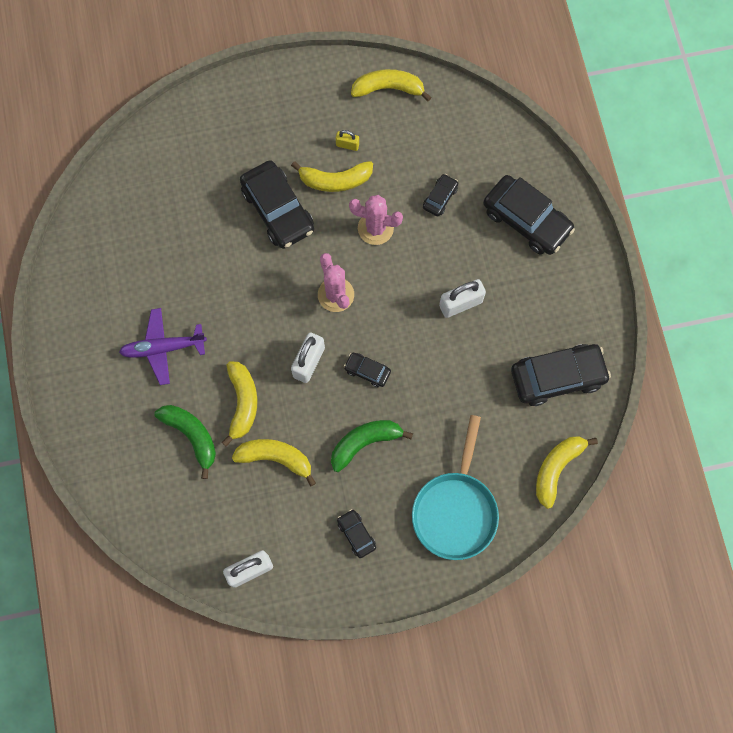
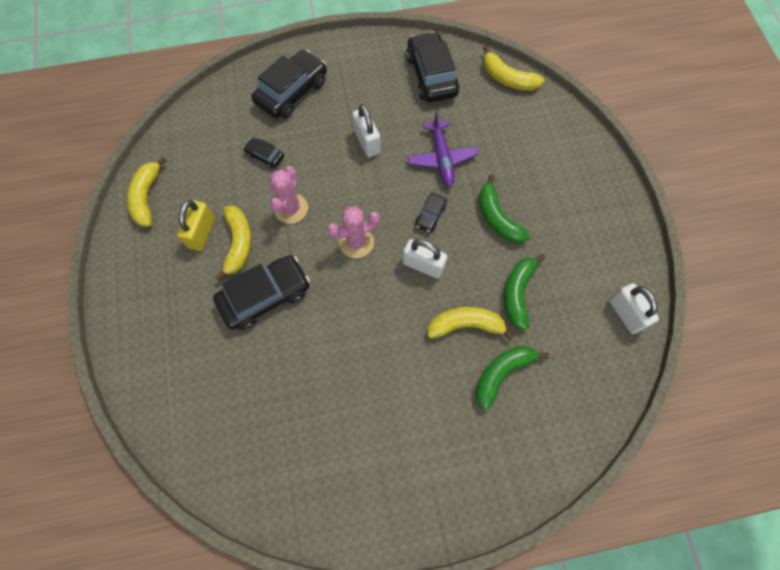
camera: 90 degrees left, 5 degrees down
purple plane [119,308,207,385] -> purple plane moved to [408,110,478,187]
yellow banana [232,439,316,487] -> green banana [504,254,546,330]
yellow padlock [336,130,359,151] -> yellow padlock [177,200,215,251], size x1.80
black car [337,509,376,558] -> none
turquoise pan [412,415,499,560] -> none

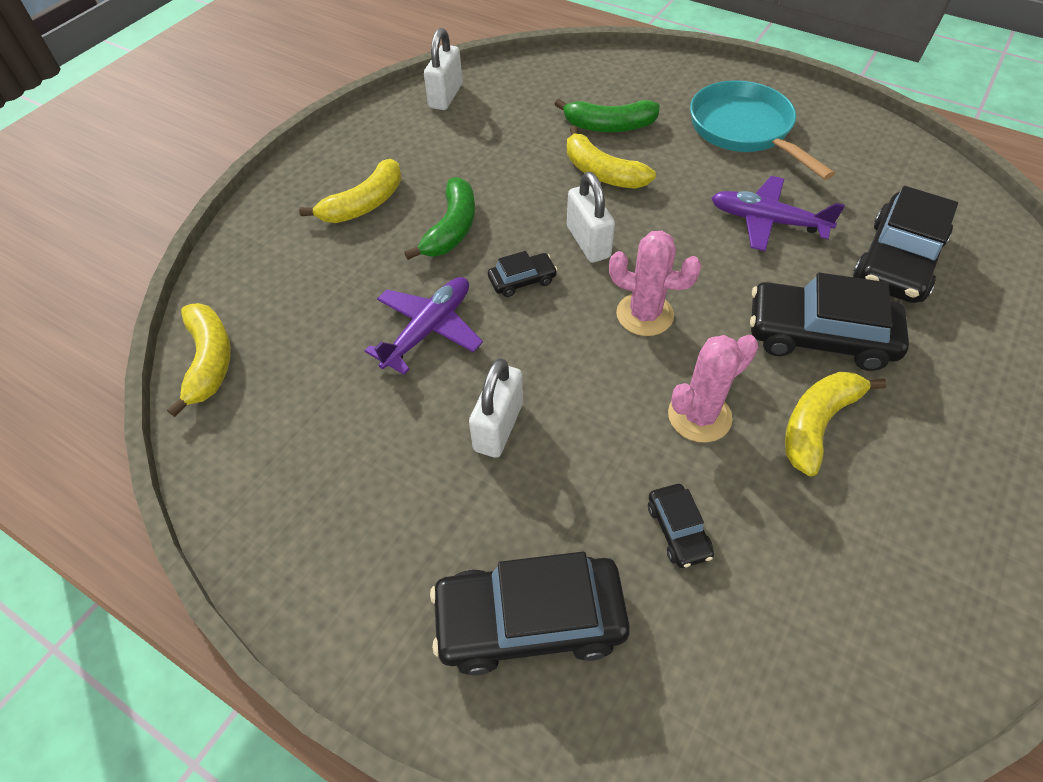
camera: 135 degrees left, 15 degrees down
yellow banana [127,157,167,227] -> yellow banana moved to [299,158,402,223]
yellow padlock [177,200,215,251] -> none
black car [406,31,459,102] -> black car moved to [853,186,958,303]
green banana [504,254,546,330] -> none
none -> turquoise pan [690,80,835,180]
none -> purple plane [711,176,845,251]

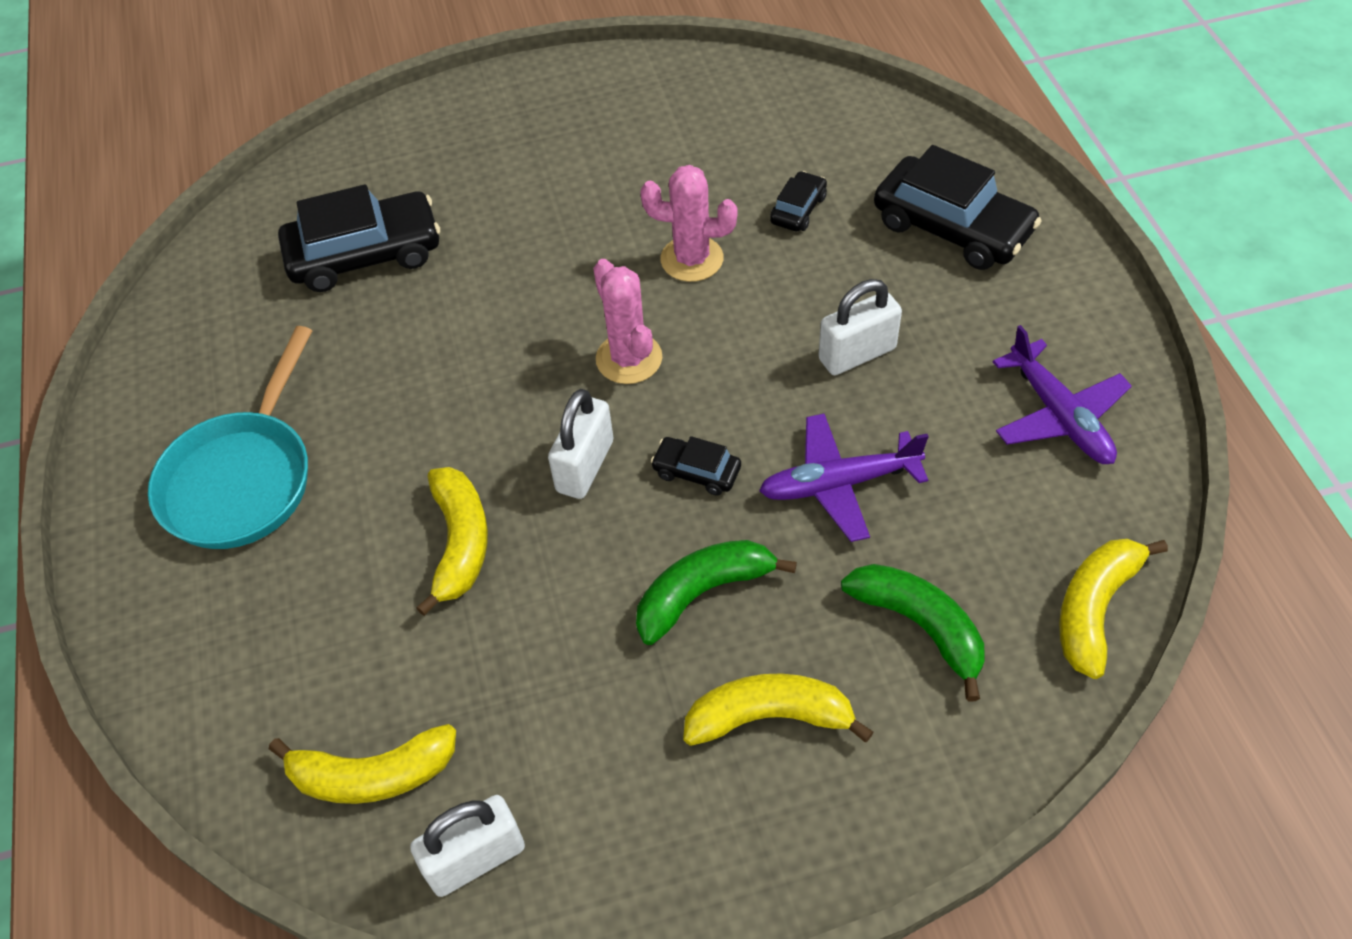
camera: 135 degrees left, 0 degrees up
green banana [555,99,660,132] -> green banana moved to [841,564,985,701]
purple plane [711,176,845,251] -> purple plane moved to [993,325,1132,464]
black car [750,273,909,371] -> none
yellow banana [785,372,887,477] -> yellow banana moved to [269,724,456,804]

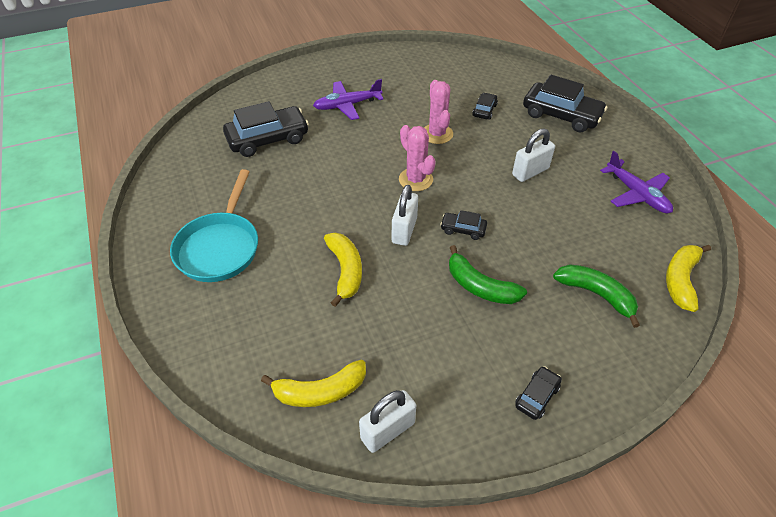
camera: 10 degrees left, 5 degrees down
green banana [636,540,797,645] -> green banana turned 105 degrees counterclockwise [449,245,527,304]
pink cactus [640,165,738,282] -> pink cactus turned 75 degrees clockwise [424,80,453,144]
yellow banana [683,673,874,746] -> none
purple plane [759,414,929,542] -> purple plane moved to [313,79,384,120]
none -> black car [515,366,562,420]

